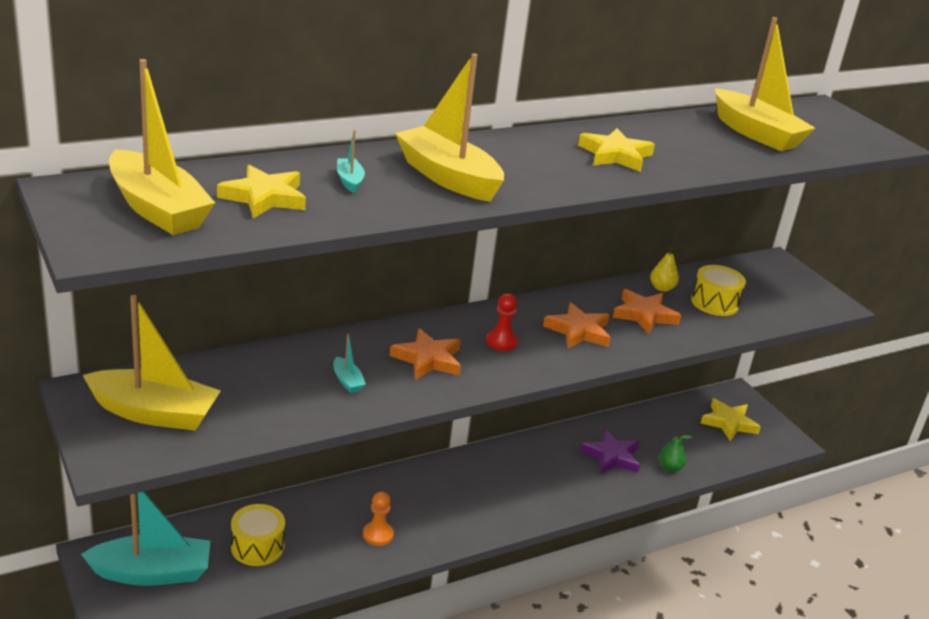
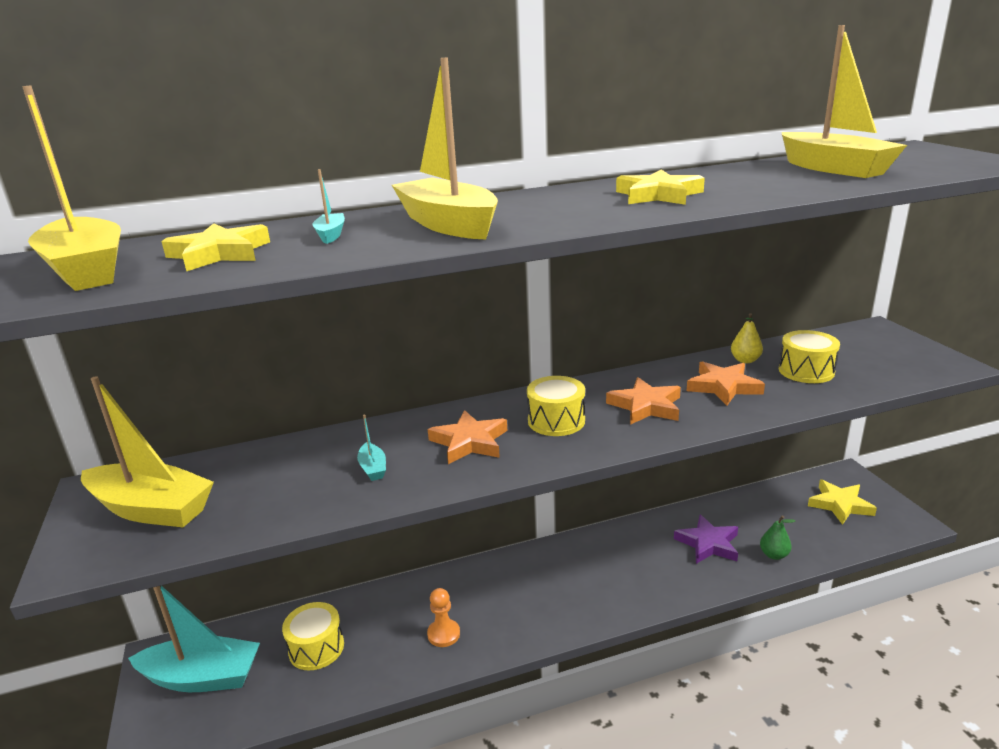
camera: 15 degrees right, 5 degrees down
red pawn [486,293,518,351] -> yellow drum [527,376,585,436]

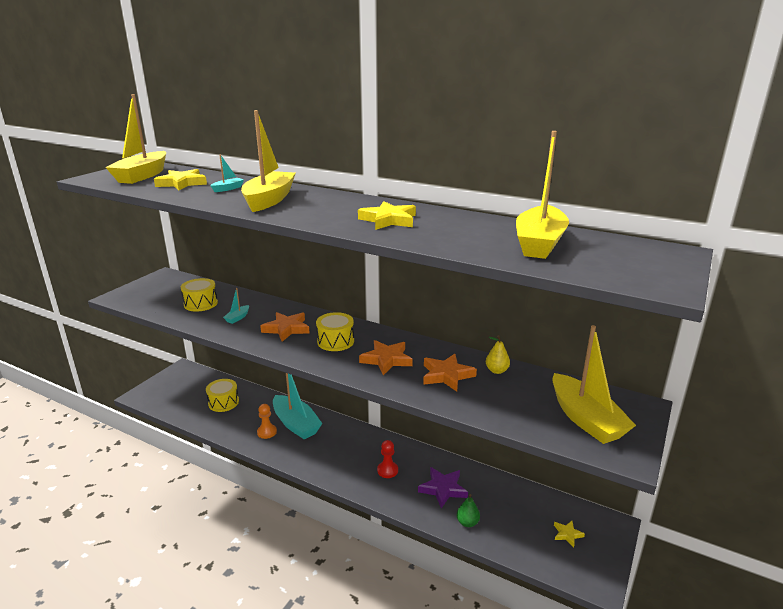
camera: 45 degrees right, 0 degrees up
yellow boat [81,376,214,527] -> yellow boat moved to [552,325,636,444]
turquoise boat [128,586,260,692] -> turquoise boat moved to [273,373,322,439]
yellow drum [779,330,840,383] -> yellow drum moved to [181,278,218,311]
yellow star [808,480,877,525] -> yellow star [554,521,585,547], size x0.57
none -> red pawn [377,440,398,478]

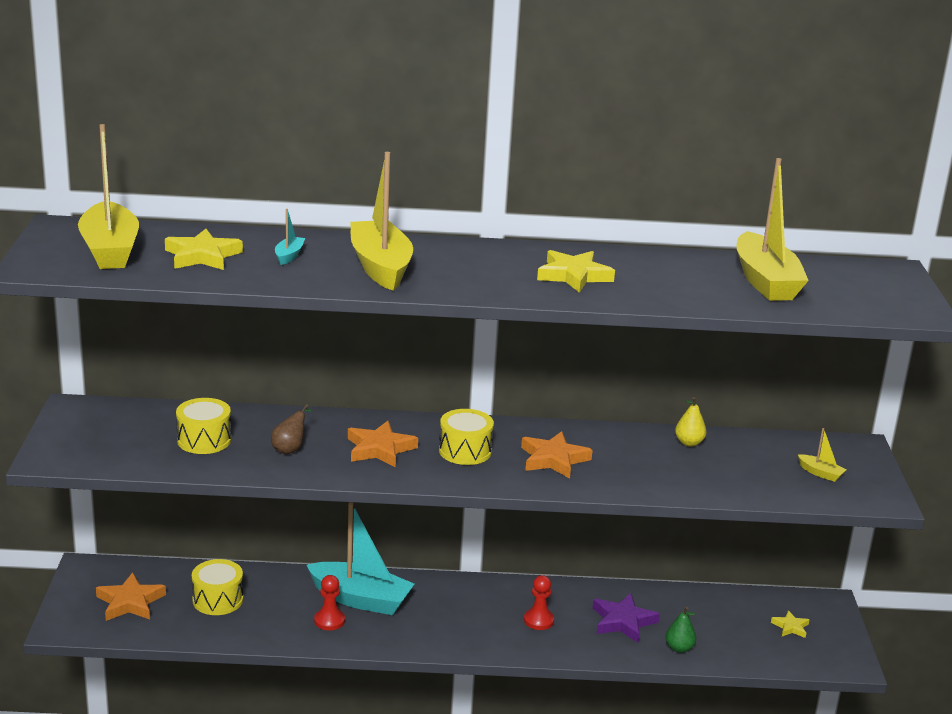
camera: 30 degrees left, 0 degrees up
turquoise boat [223,288,249,324] -> brown pear [271,404,313,454]
orange pawn [257,404,277,439] -> red pawn [314,575,345,630]
orange star [423,354,477,392] -> orange star moved to [96,572,166,621]
yellow boat [552,325,636,444] -> yellow boat [798,428,846,482], size x0.42

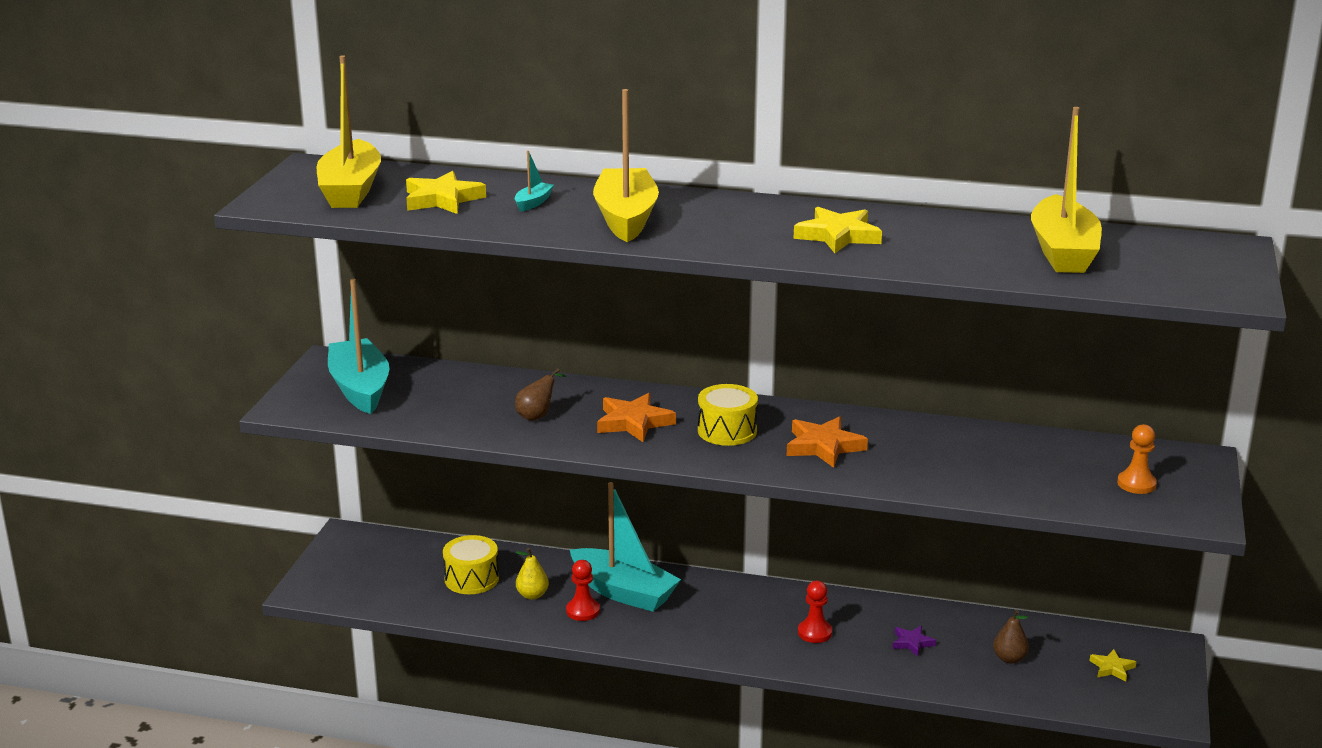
camera: 15 degrees right, 0 degrees up
orange star [96,572,166,621] -> none
yellow drum [176,398,231,454] -> none
purple star [593,593,660,643] -> purple star [892,626,936,657], size x0.57
green pear [665,607,696,653] -> none
yellow pear [675,397,707,447] -> yellow pear moved to [516,548,549,600]
yellow boat [798,428,846,482] -> orange pawn [1117,424,1157,494]
none -> turquoise boat [328,279,390,414]
none -> brown pear [993,610,1029,664]

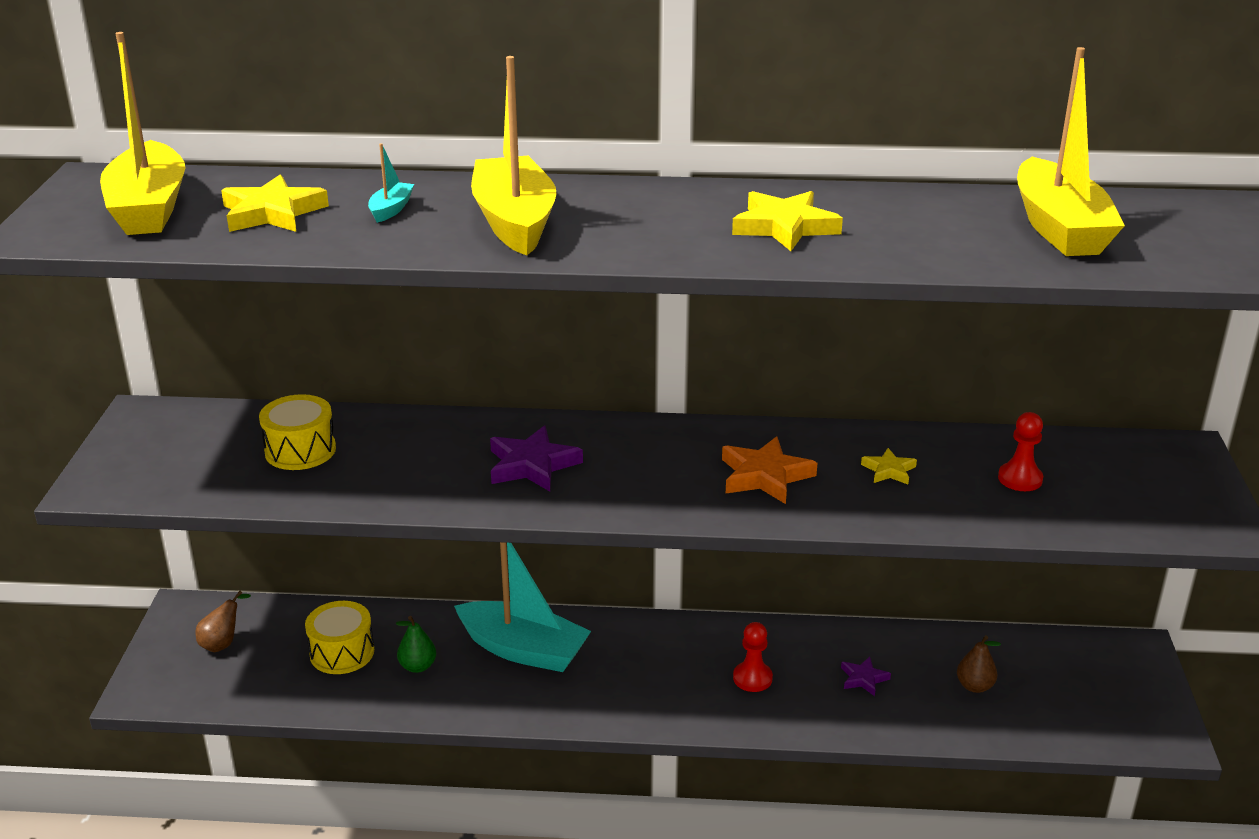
camera: 10 degrees left, 5 degrees up
turquoise boat [328,279,390,414] -> none
brown pear [515,368,566,421] -> brown pear moved to [196,591,251,652]
yellow pear [516,548,549,600] -> green pear [396,616,436,673]
red pawn [566,560,600,621] -> red pawn moved to [998,412,1043,491]
orange star [597,393,676,442] -> purple star [490,426,583,491]
yellow drum [698,384,758,446] -> yellow drum moved to [259,394,336,470]
yellow star [1090,649,1136,681] -> yellow star moved to [861,448,917,484]
orange pawn [1117,424,1157,494] -> none

